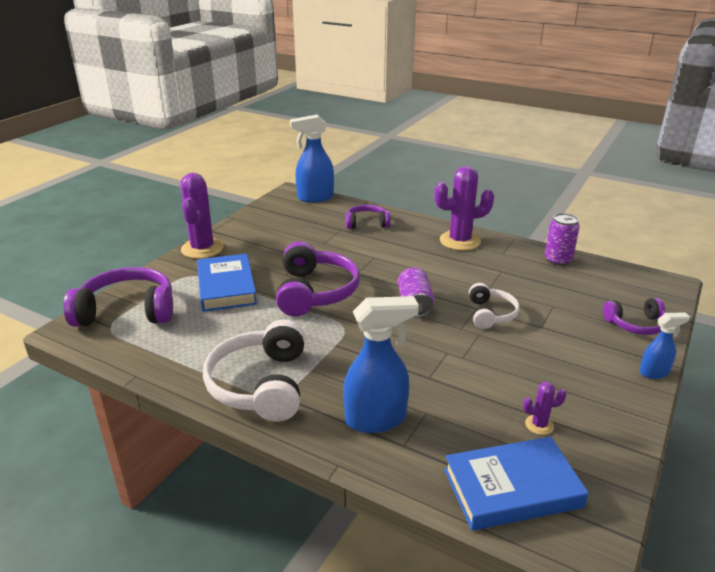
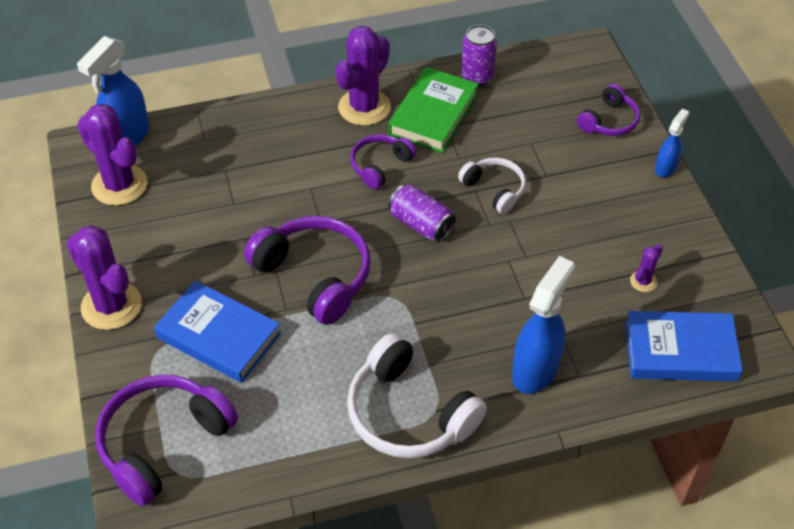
camera: 45 degrees left, 20 degrees up
purple headphones [346,205,391,229] -> purple headphones moved to [350,134,416,189]
blue book [444,437,589,531] -> blue book turned 60 degrees clockwise [625,311,743,381]
none -> purple cactus [77,104,147,206]
none -> green book [388,67,479,153]

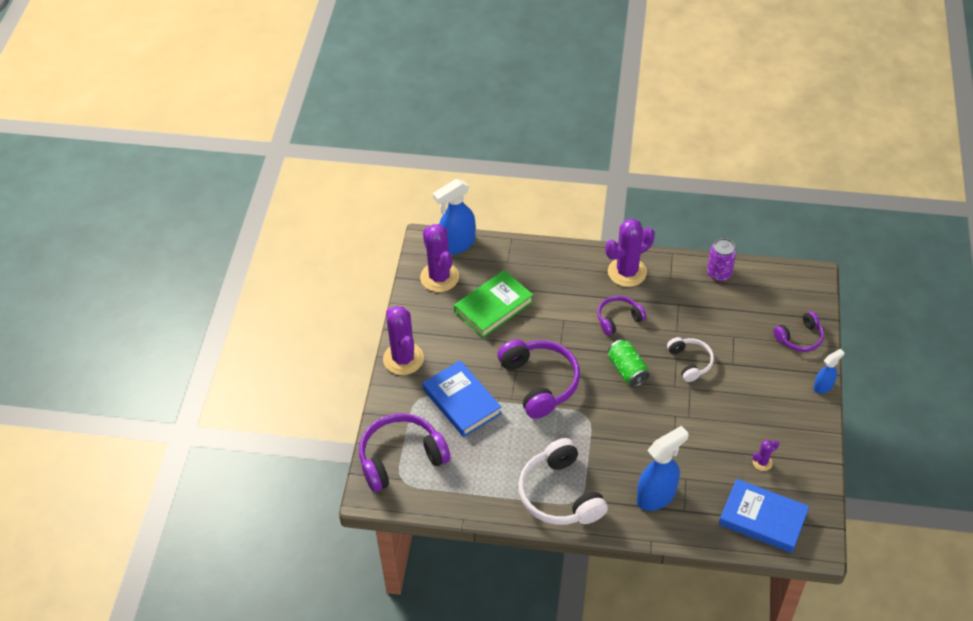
camera: 25 degrees right, 0 degrees up
green book [388,67,479,153] -> green book moved to [454,270,533,338]
purple can [388,184,456,242] -> green can [608,339,649,387]

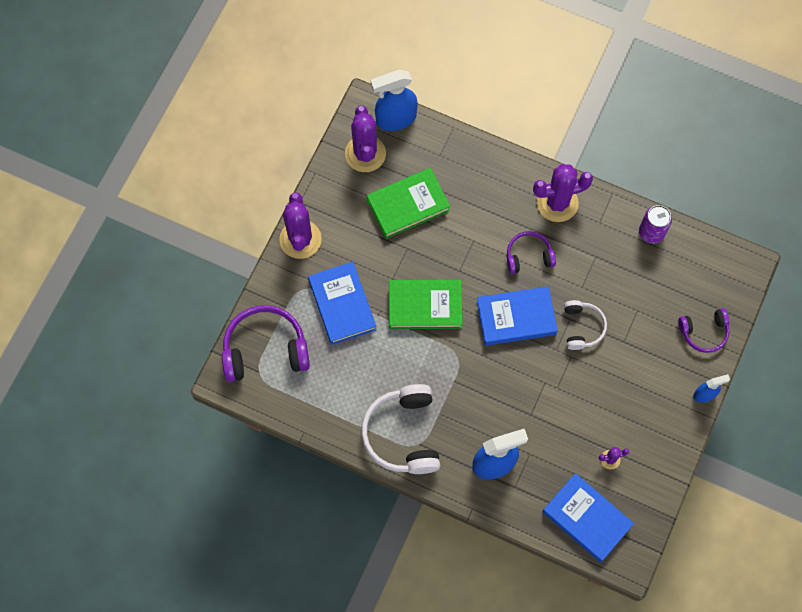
camera: 15 degrees right, 20 degrees up
purple headphones [497,339,580,419] -> green book [389,280,462,329]
green can [608,339,649,387] -> blue book [477,286,558,346]

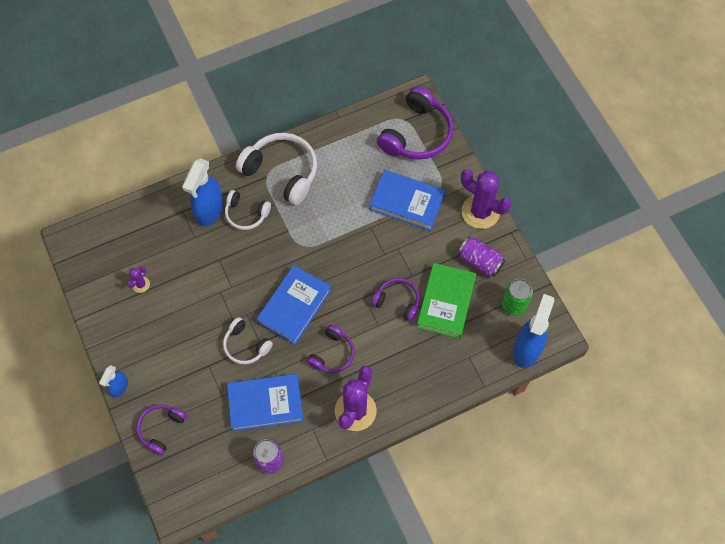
camera: 130 degrees right, 5 degrees down
purple cactus [345,106,386,172] -> green can [502,279,533,316]
green book [389,280,462,329] -> none
blue book [543,473,634,563] -> blue book moved to [227,374,303,431]
none -> white headphones [225,190,271,230]
none -> purple headphones [372,278,420,322]
none -> purple can [458,237,505,277]

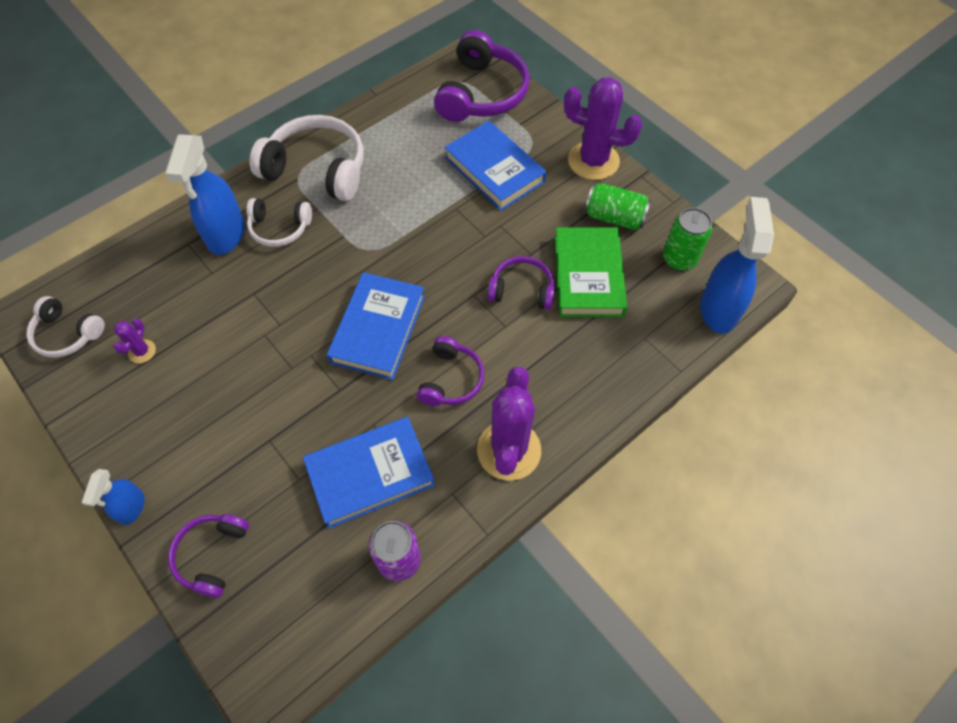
camera: 15 degrees left, 5 degrees down
white headphones [223,317,273,364] -> white headphones moved to [26,296,105,357]
blue book [369,170,445,231] -> blue book turned 45 degrees clockwise [444,121,546,211]
purple can [458,237,505,277] -> green can [584,183,651,230]

